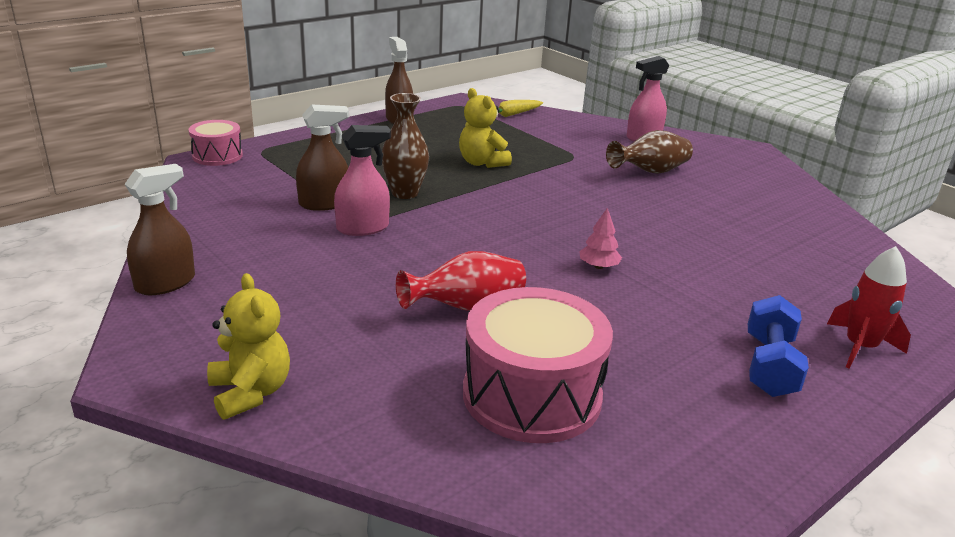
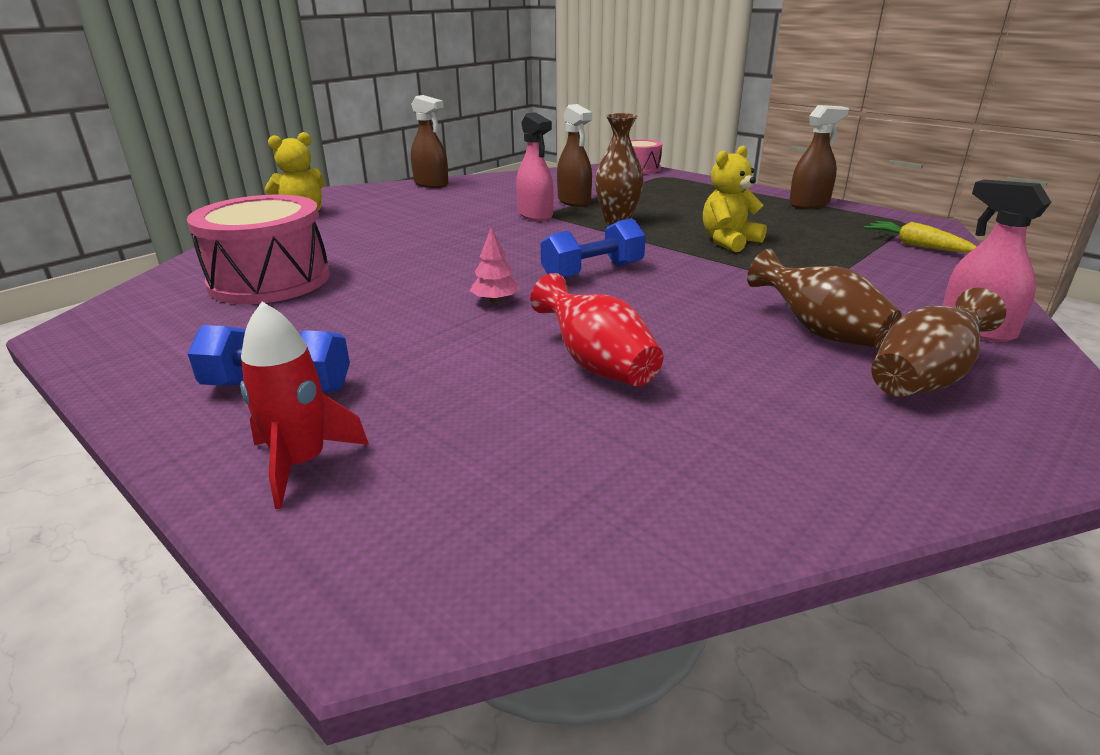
camera: 85 degrees right, 0 degrees up
red vase [396,251,526,311] -> red vase moved to [530,273,663,386]
none -> blue dumbbell [541,218,646,279]
none -> brown vase [871,288,1006,397]

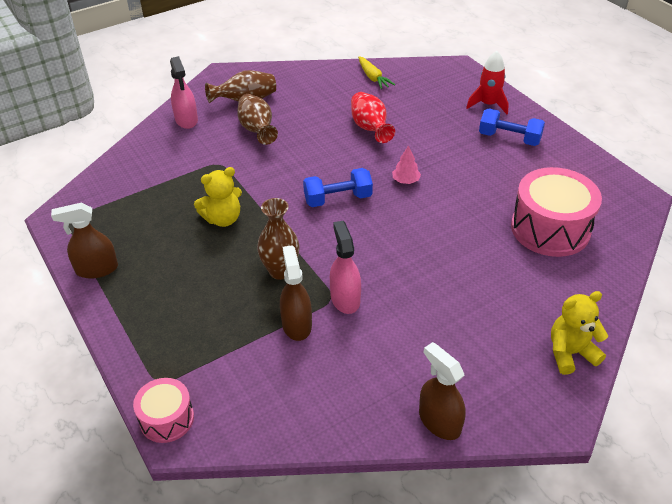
camera: 165 degrees left, 15 degrees up
yellow carrot [864,221,977,253] -> yellow carrot moved to [358,56,395,90]

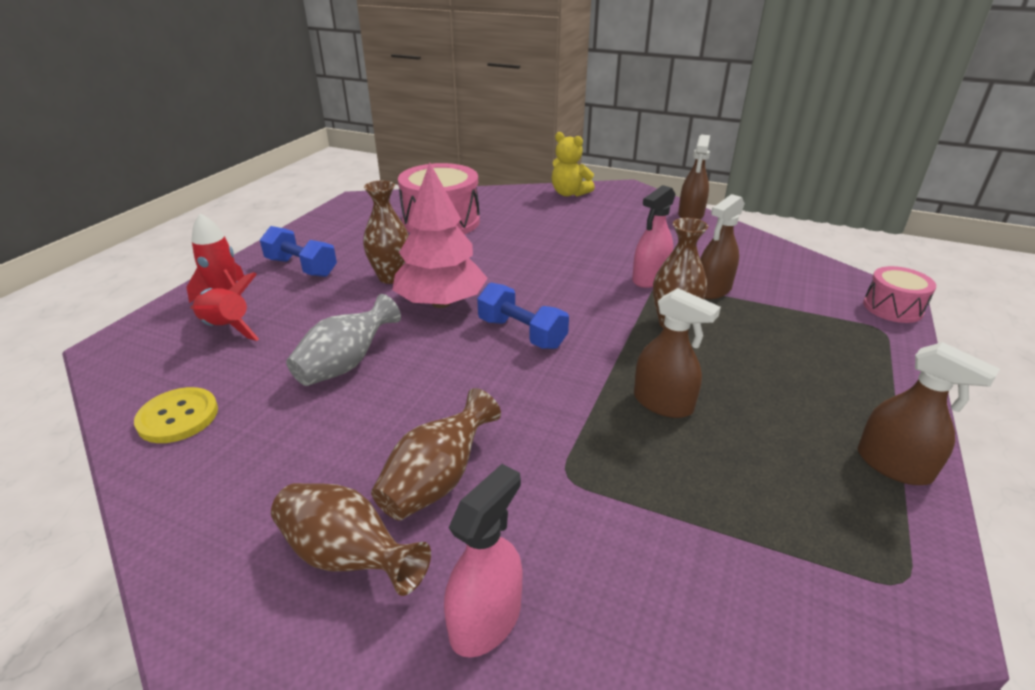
camera: 125 degrees left, 10 degrees down
yellow teddy bear [194,167,242,227] -> brown spray bottle [634,288,721,418]
red vase [351,92,395,143] -> grey vase [286,294,401,386]
yellow carrot [358,56,395,90] -> yellow button [134,387,218,443]
pink tree [392,145,421,184] -> pink tree [392,162,488,308], size x2.43
blue dumbbell [479,108,545,146] -> blue dumbbell turned 45 degrees counterclockwise [260,226,337,277]
none -> red rocket [190,272,259,341]
none -> brown vase [363,181,409,284]

